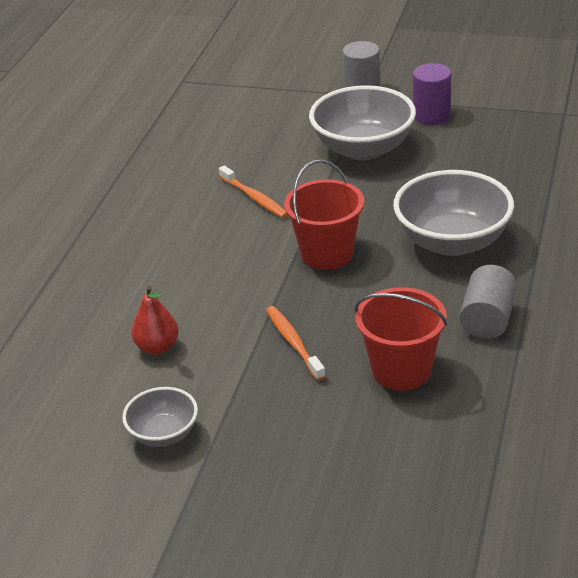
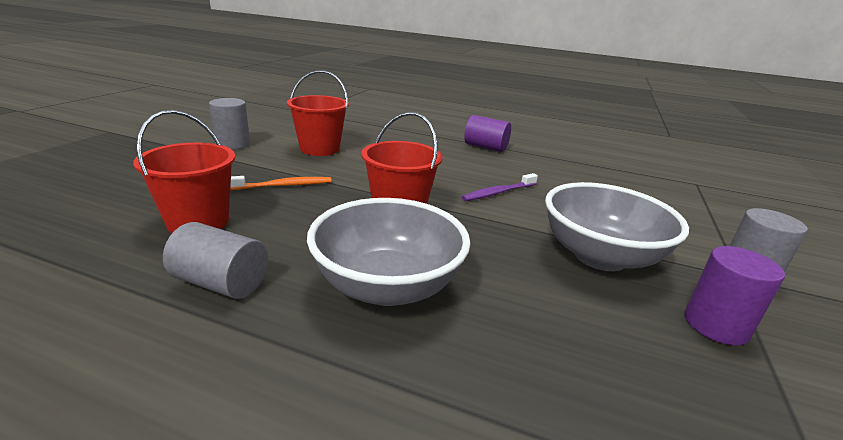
camera: 90 degrees right, 10 degrees down
grey bowl [122,387,198,447] -> grey cylinder [209,98,250,150]
red pear [131,286,179,354] -> red bucket [287,70,349,156]
orange toothbrush [219,165,288,218] -> purple toothbrush [462,173,538,201]
none -> purple cylinder [464,115,511,152]

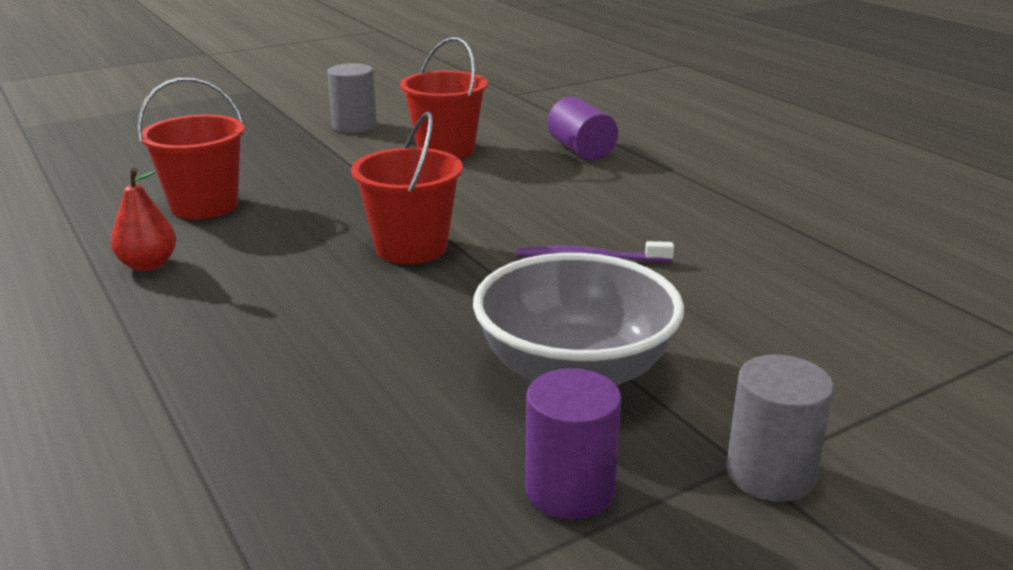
camera: 40 degrees right, 0 degrees up
grey cylinder [163,222,268,299] -> red pear [111,168,176,271]
orange toothbrush [230,176,332,190] -> none
grey bowl [307,198,471,306] -> none
purple cylinder [464,115,511,152] -> purple cylinder moved to [548,96,618,160]

